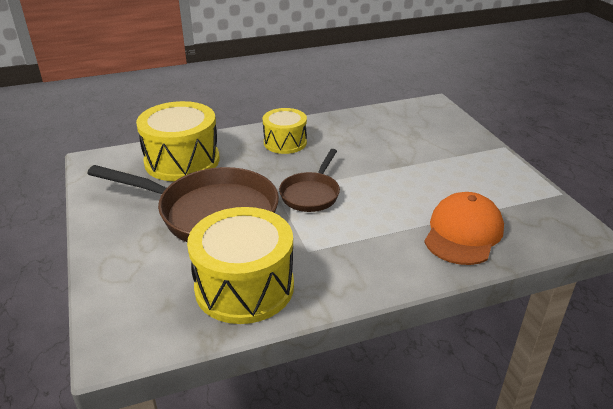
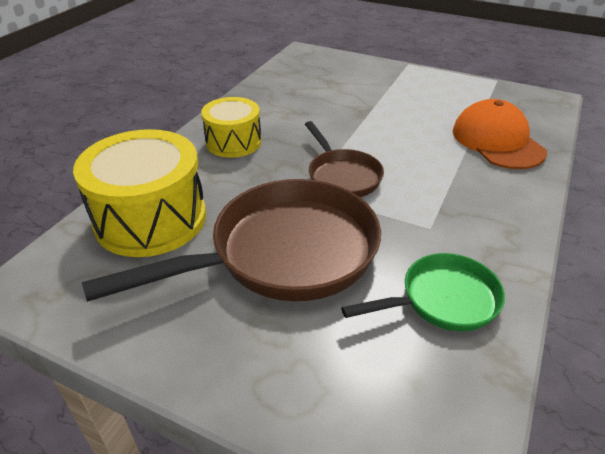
camera: 45 degrees left, 5 degrees up
yellow drum [187,207,294,324] -> green pan [341,253,505,332]

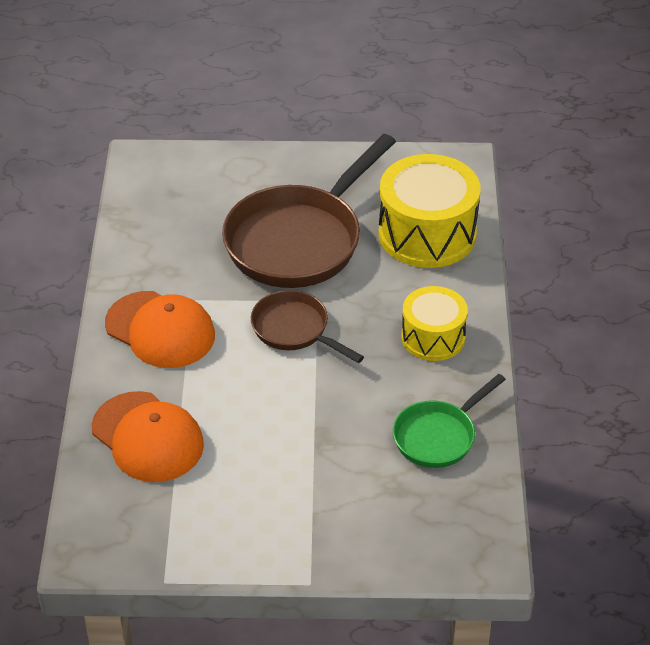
camera: 155 degrees right, 5 degrees up
green pan [341,253,505,332] -> green pan moved to [393,374,506,468]
none -> orange cap [105,291,215,368]

